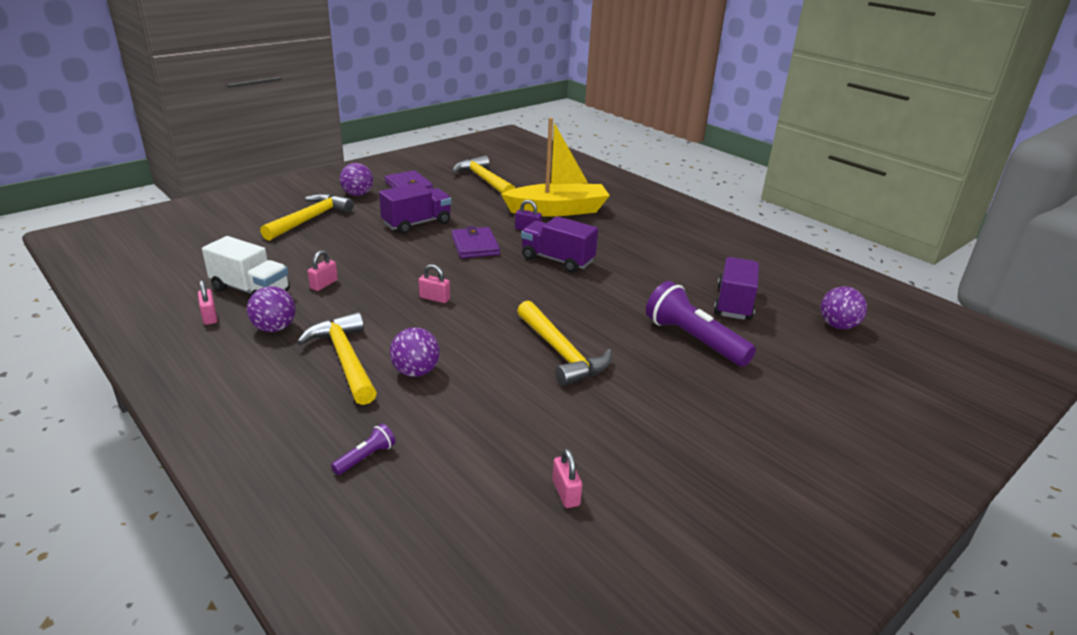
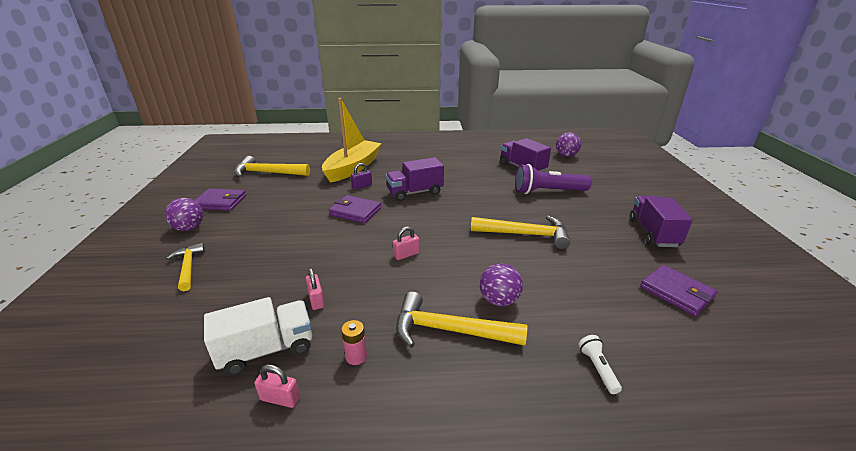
camera: 50 degrees left, 0 degrees up
purple ball [247,286,295,332] -> pink battery [341,320,367,365]
yellow hammer [260,194,354,241] -> yellow hammer [166,243,205,291], size x0.64
purple flashlight [331,423,396,475] -> white flashlight [578,335,622,394]
purple truck [379,183,452,234] -> purple truck moved to [630,196,693,247]
pink padlock [552,448,582,508] -> purple wallet [640,265,718,316]

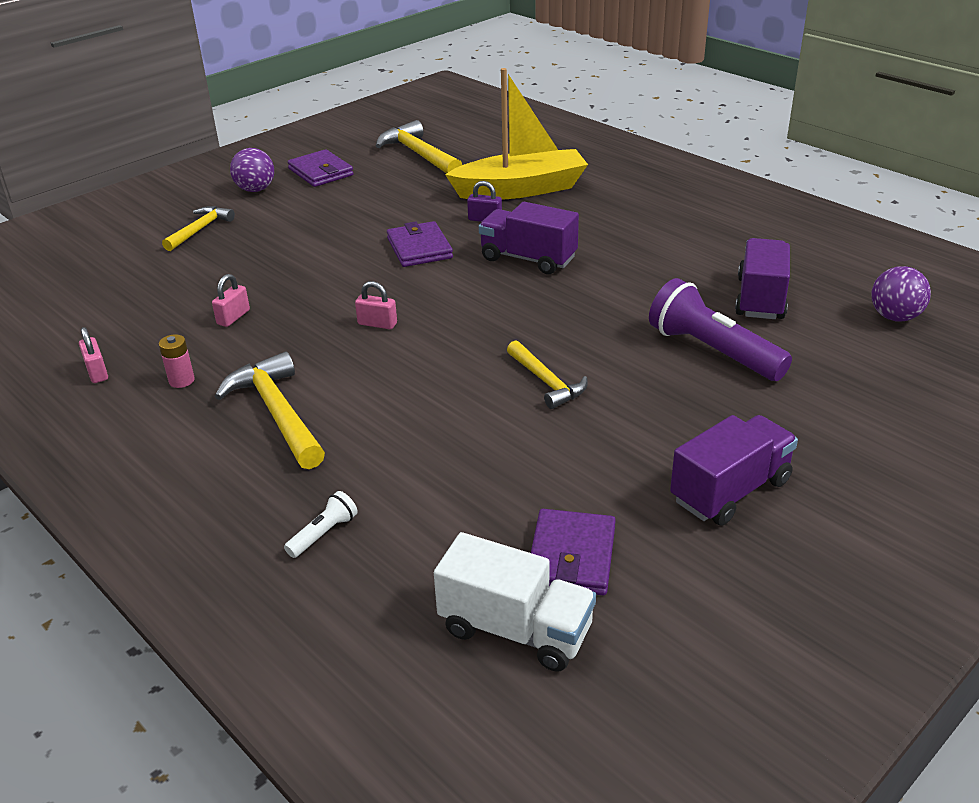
camera: 50 degrees right, 5 degrees up
white truck [204,297,312,376] -> white truck moved to [434,532,596,672]
yellow hammer [471,215,570,249] -> yellow hammer [507,340,588,409], size x0.64
purple ball [480,263,523,306] -> none

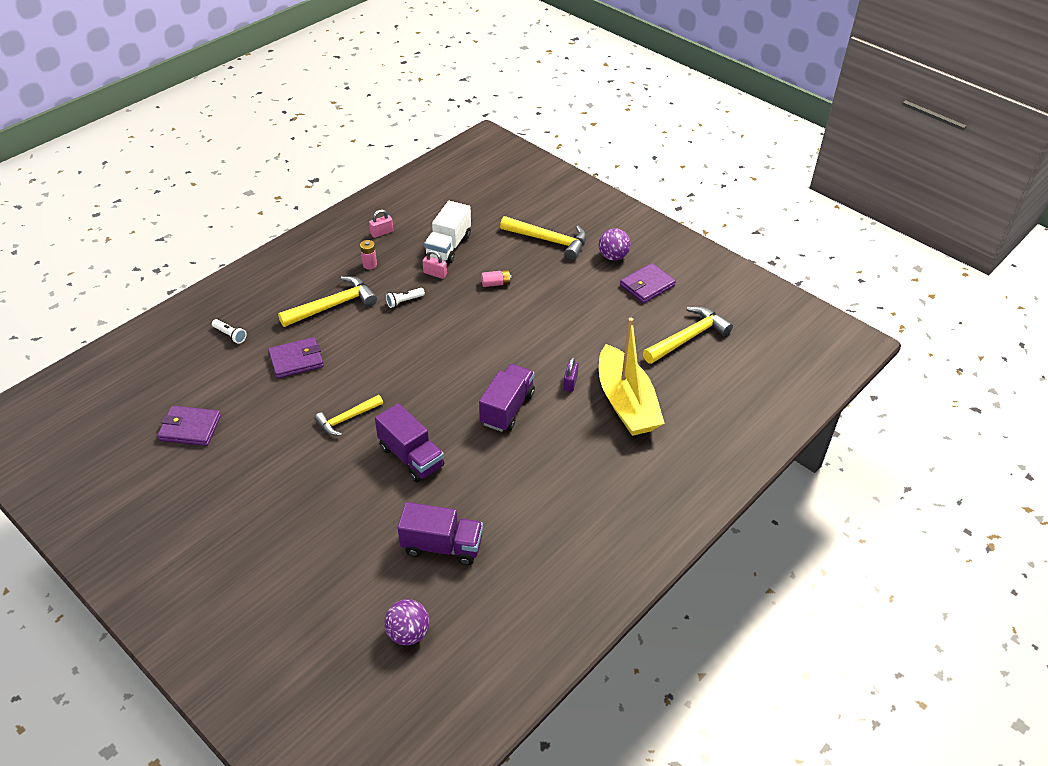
camera: 85 degrees right, 10 degrees up
yellow hammer [162,206,235,251] -> yellow hammer [500,216,587,260], size x1.57
pink padlock [355,281,397,329] -> none
purple wallet [387,221,453,267] -> purple wallet moved to [268,337,324,379]
white truck [434,532,596,672] -> white truck moved to [424,201,471,263]
purple flashlight [649,278,792,381] -> none
purple truck [670,415,798,526] -> purple truck moved to [375,403,444,482]
none -> white flashlight [386,288,425,308]
none -> pink battery [481,270,511,287]

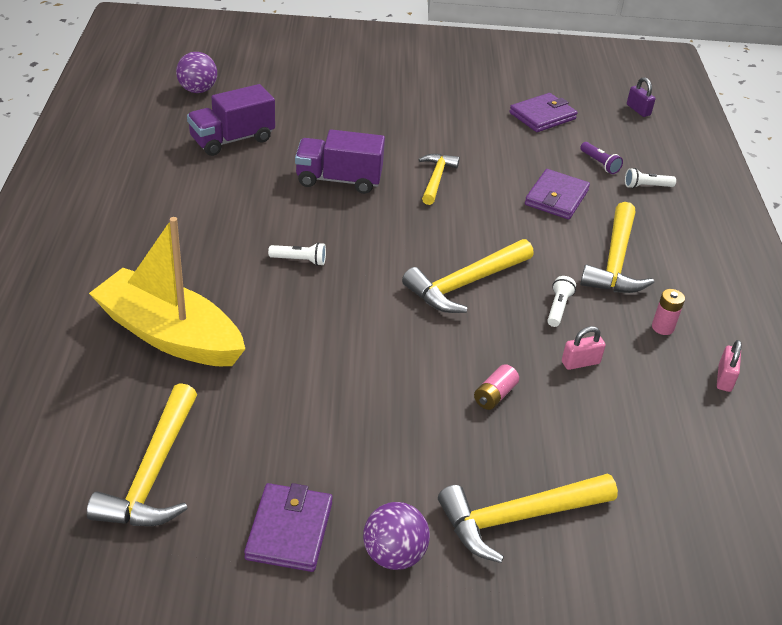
camera: 135 degrees right, 5 degrees down
white truck [424,201,471,263] -> none
purple truck [479,364,535,432] -> white flashlight [268,242,326,266]
purple padlock [563,357,579,392] -> purple padlock moved to [627,77,655,117]
none -> yellow hammer [402,239,534,313]
none -> purple flashlight [580,142,623,174]

